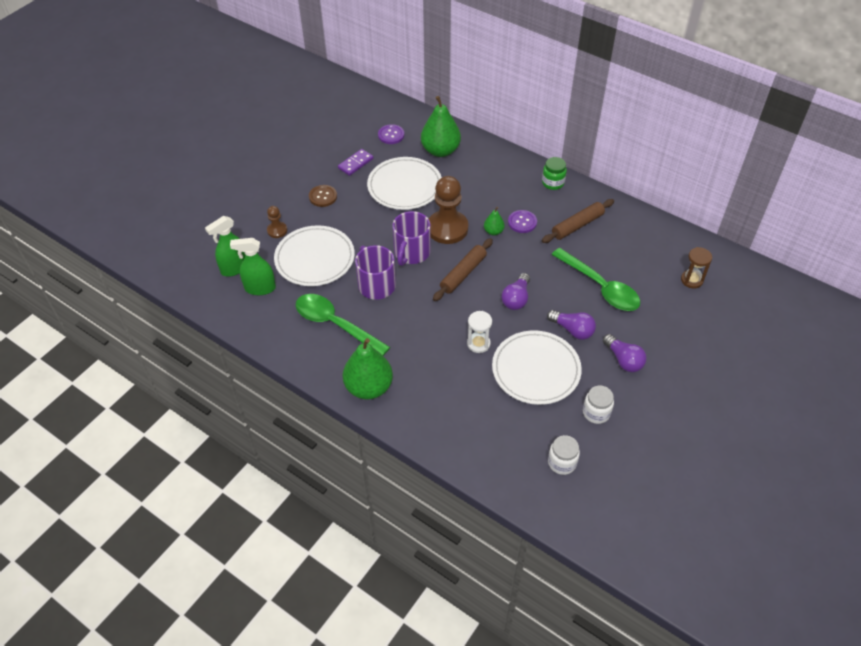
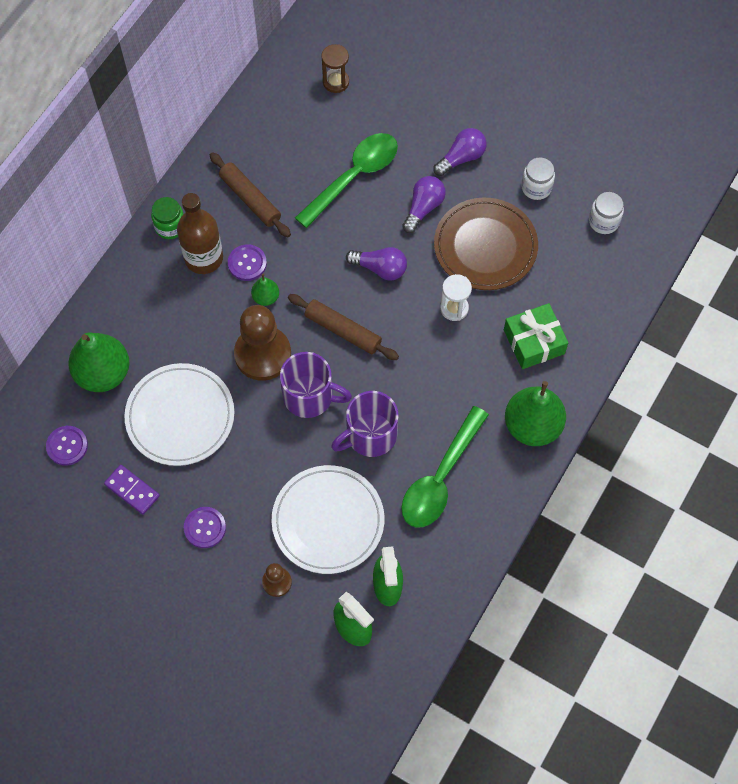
camera: 95 degrees left, 15 degrees up
brown button [309,185,337,207] -> purple button [184,507,226,548]
white plate [492,331,582,405] -> brown plate [434,198,538,290]
none -> brown bottle [177,193,223,274]
none -> green gift [504,303,568,369]

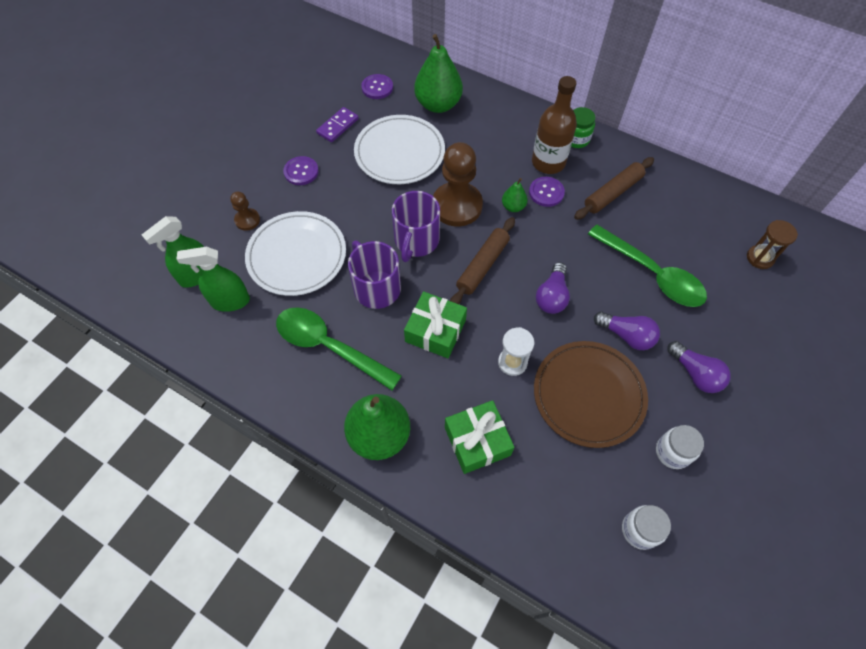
camera: 90 degrees right, 5 degrees down
none -> green gift [404,291,467,358]

